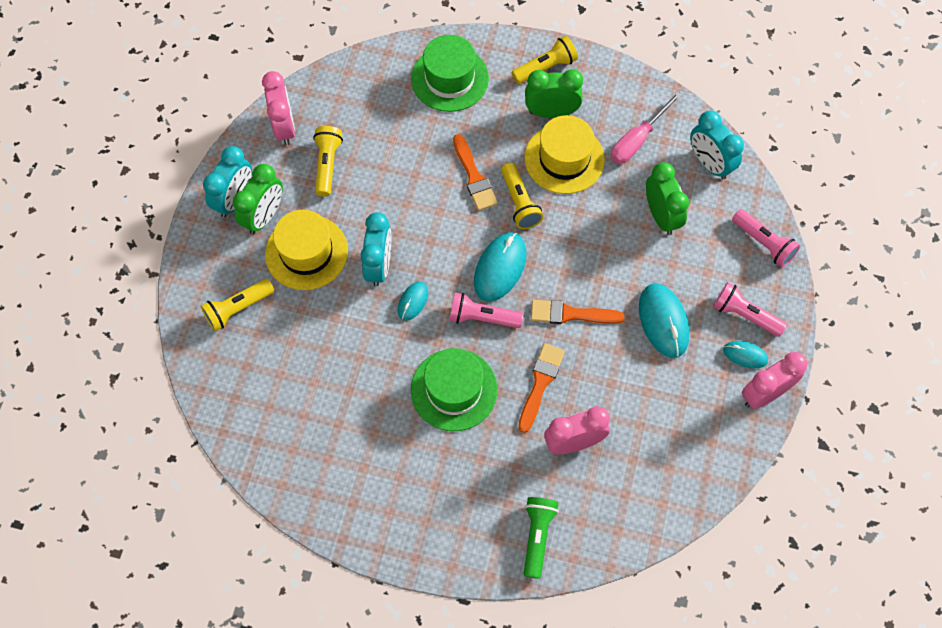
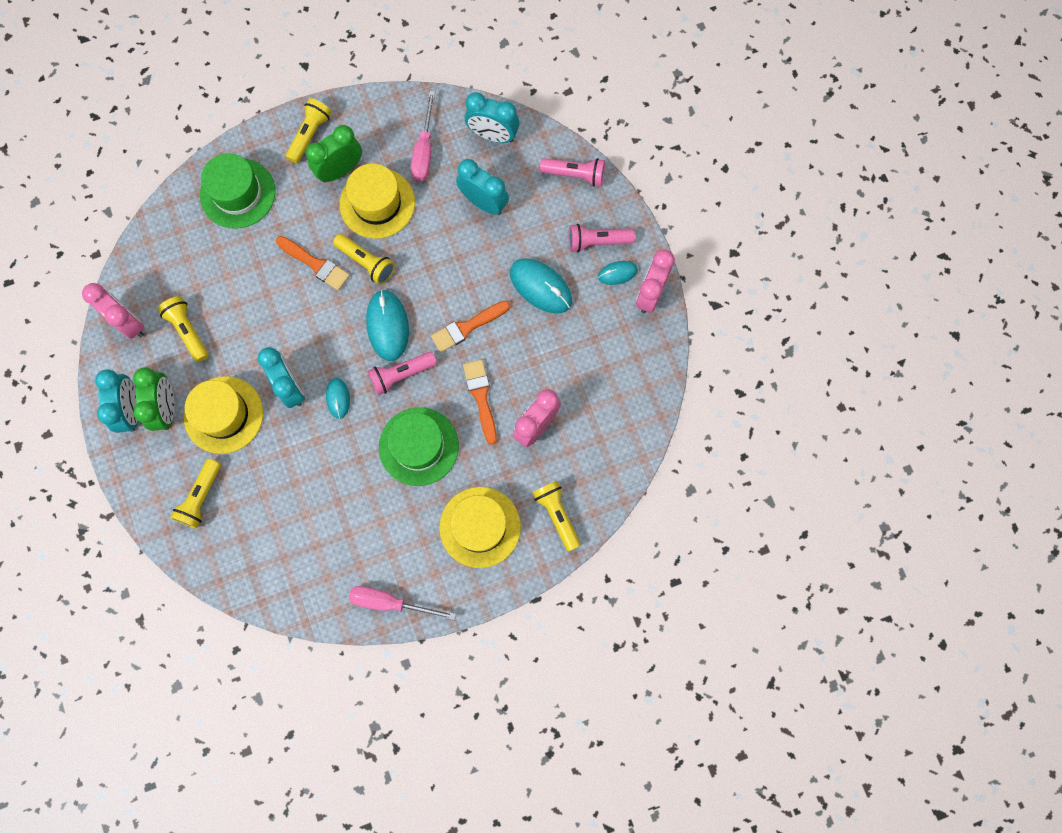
camera: 35 degrees left, 10 degrees up
green flashlight [523,497,559,579] -> yellow flashlight [532,481,581,552]
green clock [646,162,689,235] -> turquoise clock [456,159,509,215]
none -> pink screwdriver [349,586,456,620]
none -> yellow hat [439,487,521,568]

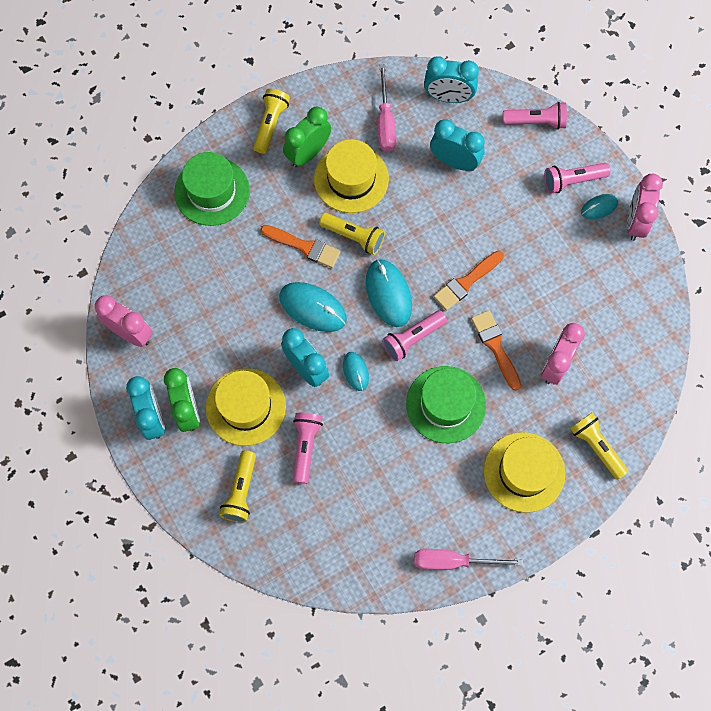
camera: 10 degrees left, 5 degrees down
yellow flashlight [158,296,209,362] -> none
turquoise mouse [510,258,572,313] -> turquoise mouse moved to [279,282,347,332]
none -> pink flashlight [293,413,323,484]

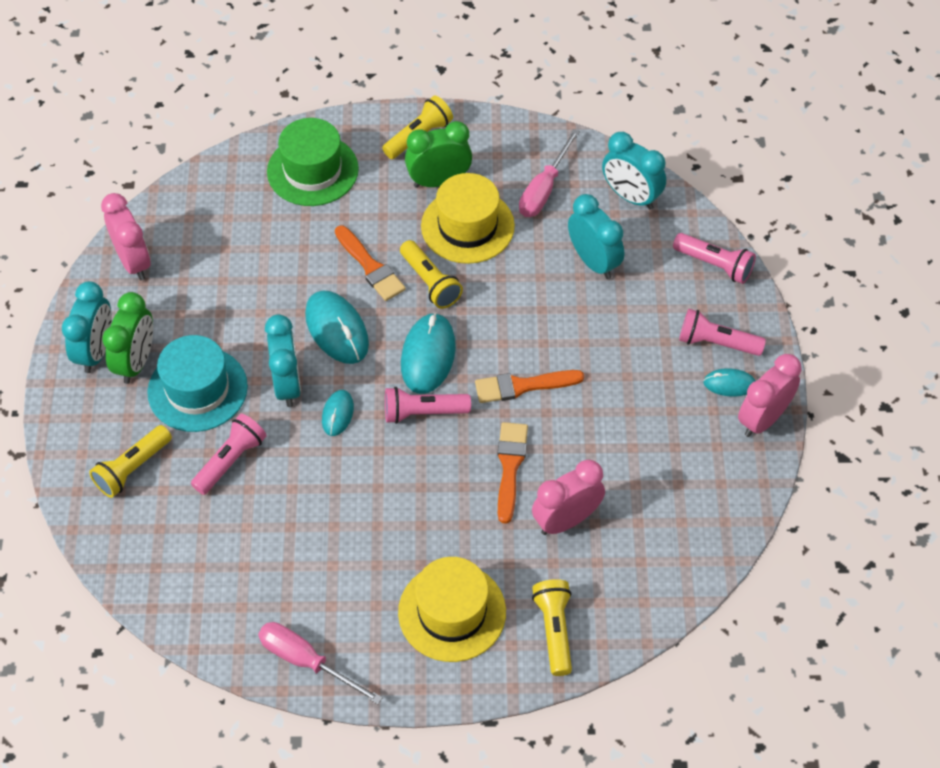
camera: 30 degrees right, 15 degrees down
yellow hat [206,368,286,446] -> turquoise hat [147,335,248,432]
green hat [406,366,486,443] -> none

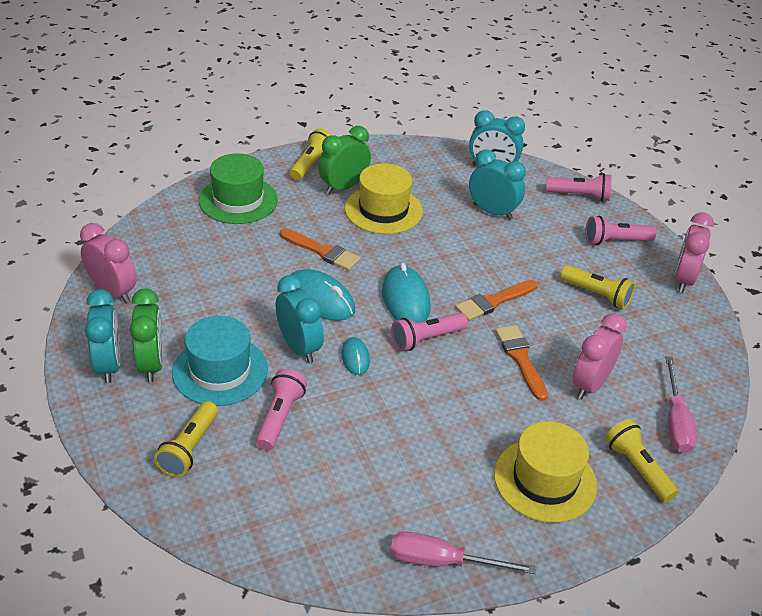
camera: 25 degrees left, 15 degrees down
yellow flashlight [400,240,463,309] -> yellow flashlight moved to [560,265,635,309]
pink screwdriver [519,129,580,217] -> pink screwdriver moved to [665,357,697,454]
turquoise mouse [703,368,756,396] -> none

